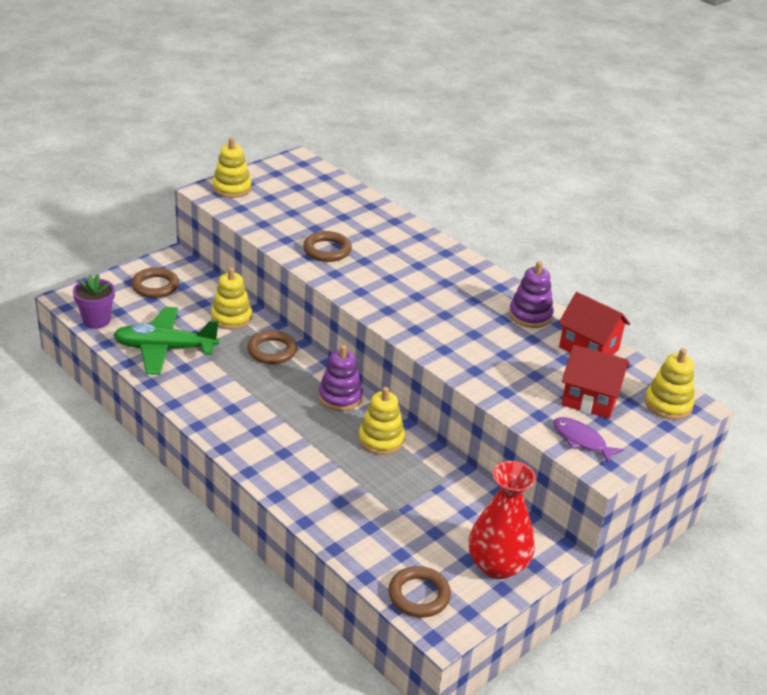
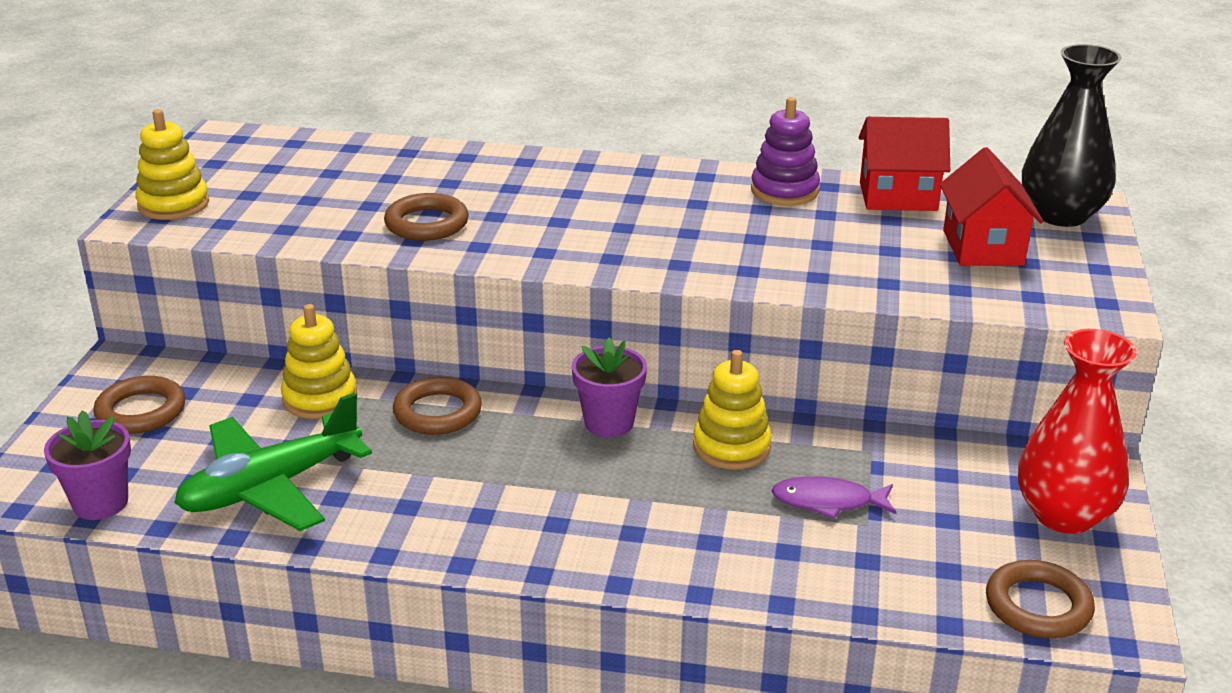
camera: 35 degrees left, 5 degrees down
purple stacking toy [319,345,363,411] -> purple flower pot [572,338,647,437]
purple fish [553,417,624,463] -> purple fish moved to [771,476,896,519]
red house [561,345,629,419] -> red house turned 75 degrees counterclockwise [940,147,1043,266]
yellow stacking toy [645,348,695,420] -> black vase [1022,44,1122,227]

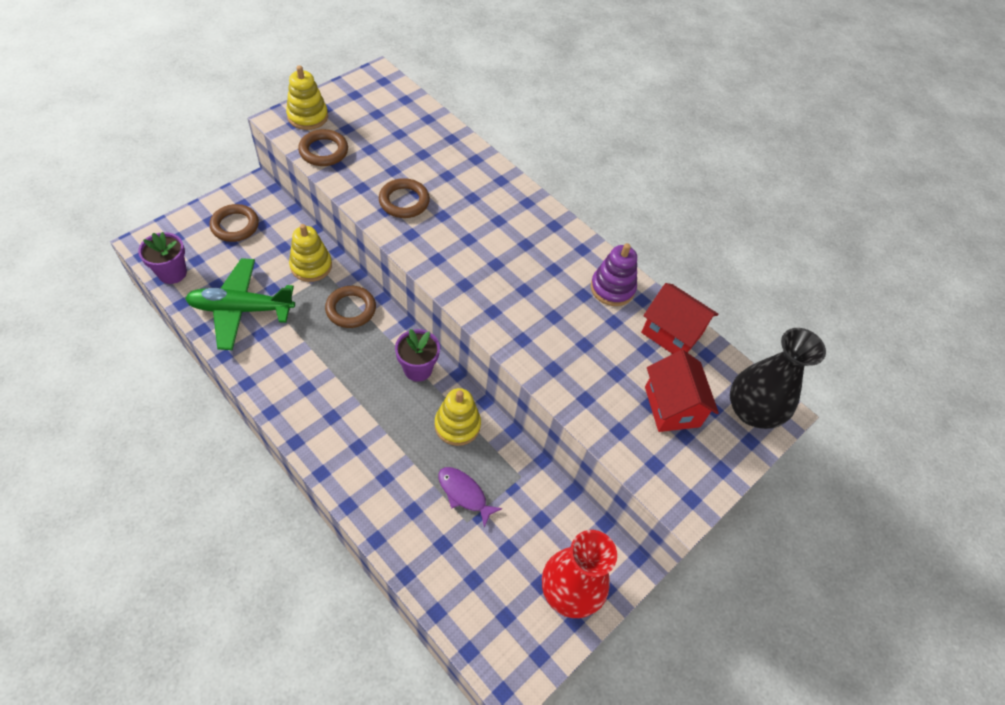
camera: 30 degrees right, 25 degrees up
red house [940,147,1043,266] -> red house turned 45 degrees counterclockwise [645,350,719,432]
brown ring [986,560,1095,638] -> brown ring moved to [298,129,348,166]

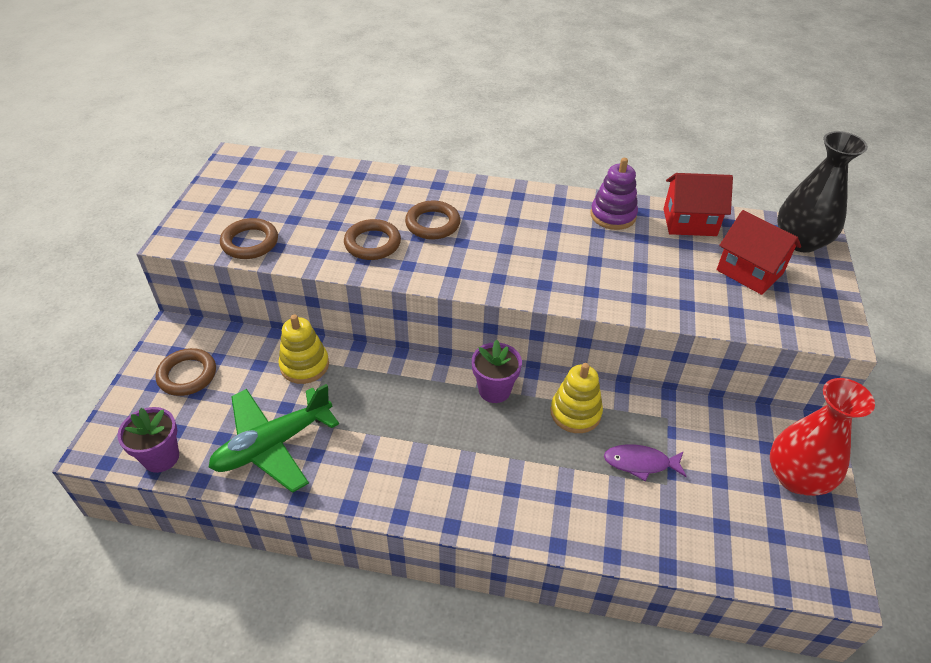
camera: 30 degrees left, 10 degrees down
yellow stacking toy [286,65,328,130] -> none
brown ring [325,286,376,328] -> brown ring moved to [405,200,460,240]

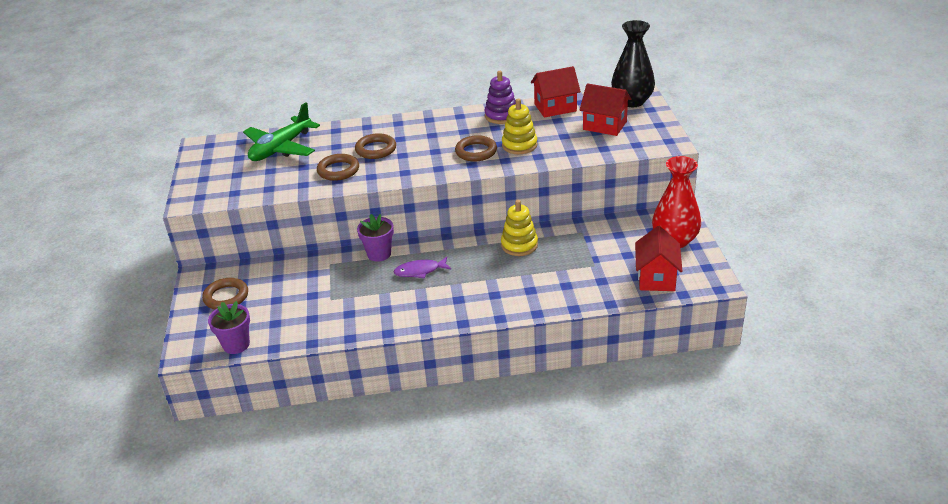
camera: 15 degrees left, 10 degrees down
green plane [208,384,339,493] -> green plane moved to [243,102,320,161]
brown ring [220,218,278,259] -> brown ring moved to [455,135,497,162]
yellow stacking toy [278,315,329,384] -> yellow stacking toy moved to [502,99,538,154]
purple flower pot [472,340,522,403] -> purple flower pot moved to [357,214,394,262]
purple fish [604,444,687,481] -> purple fish moved to [393,257,451,279]
none -> red house [635,226,682,291]

